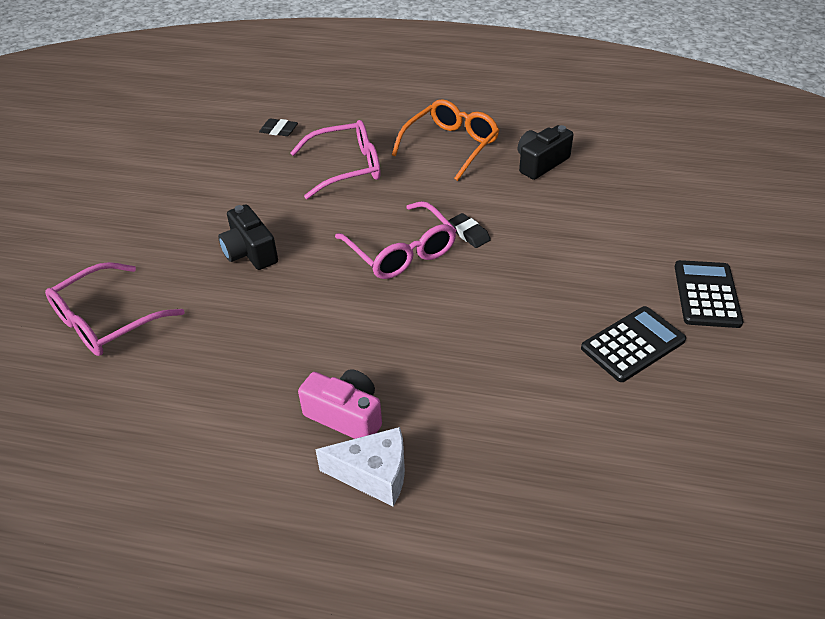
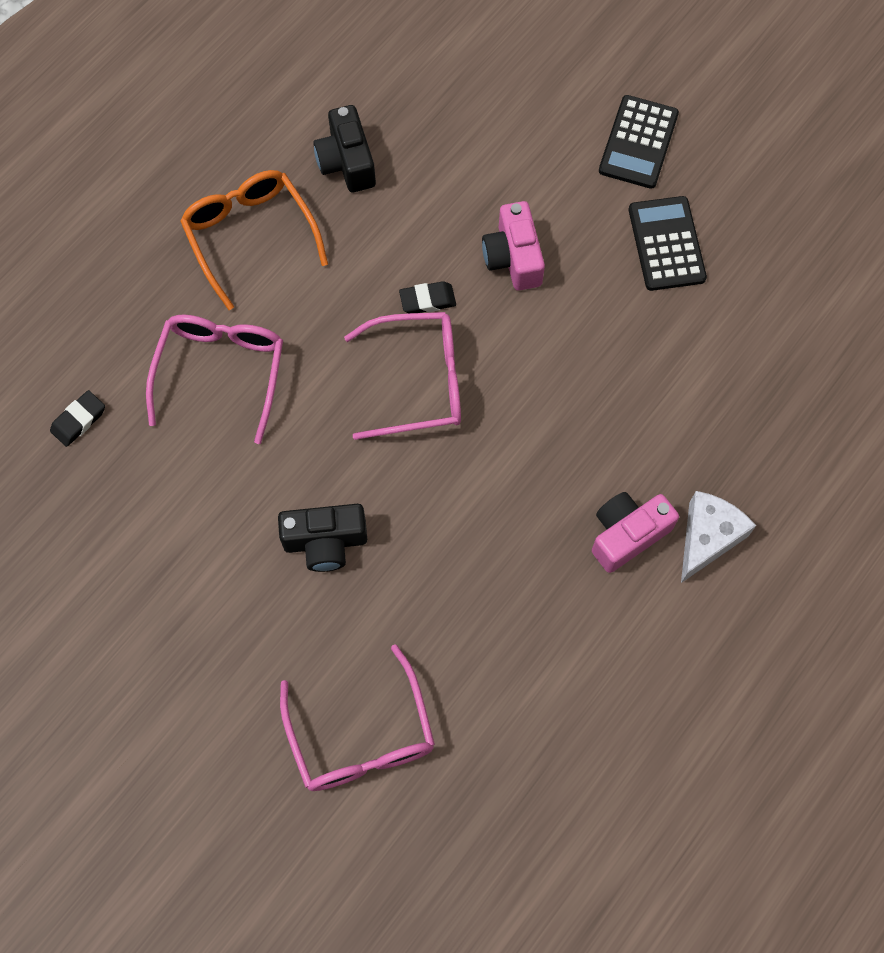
camera: 65 degrees left, 25 degrees up
black calculator [675,260,743,328] -> black calculator turned 105 degrees counterclockwise [599,95,679,189]
none -> pink camera [482,201,545,291]

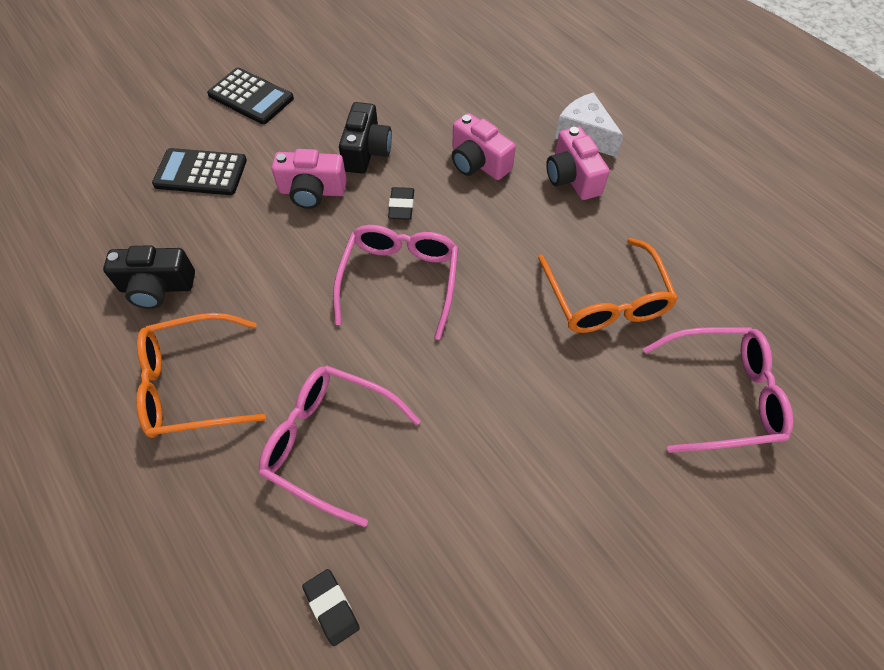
camera: 75 degrees left, 10 degrees down
black camera [278,504,367,572] -> black camera moved to [339,102,392,174]
black eraser [399,281,456,313] -> black eraser moved to [388,187,414,220]
black calculator [629,196,707,291] -> black calculator moved to [152,148,247,195]
none -> pink camera [452,113,516,180]
none -> orange glasses [538,238,678,333]

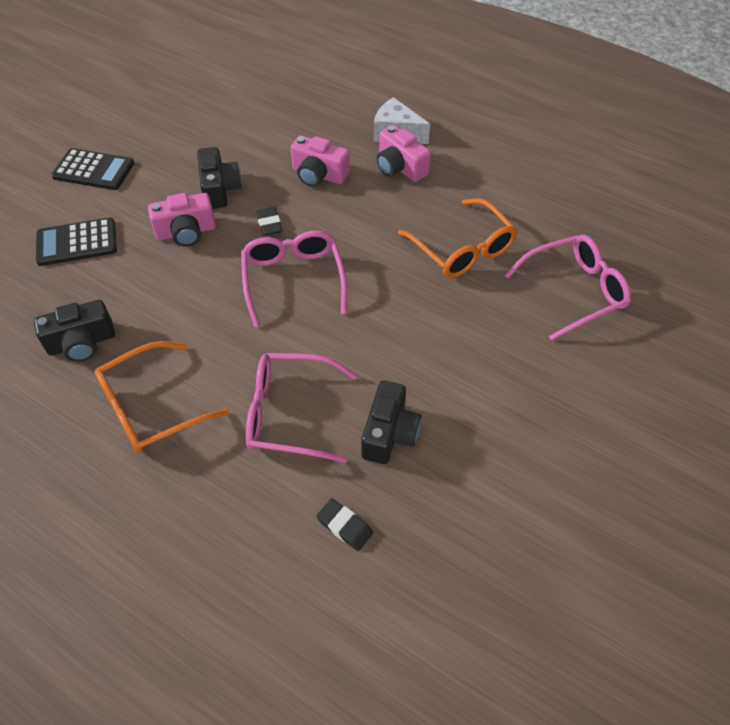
camera: 20 degrees left, 5 degrees down
none -> black camera [361,381,421,464]

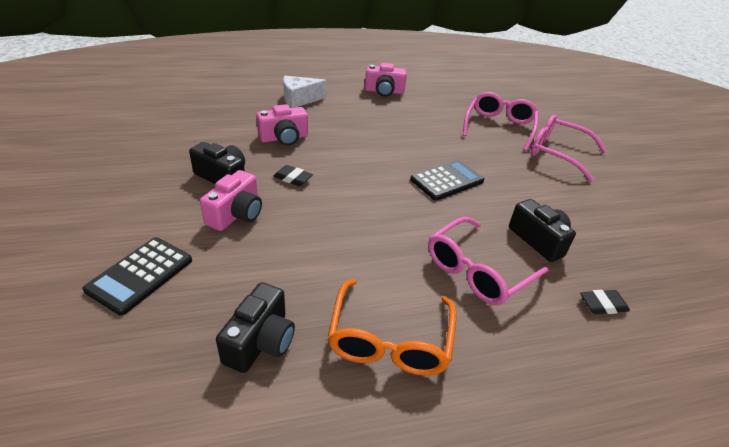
camera: 50 degrees left, 15 degrees down
black calculator [51,148,134,190] -> black calculator moved to [410,160,484,201]
pink glasses [241,231,347,327] -> pink glasses moved to [531,115,607,182]
pink camera [377,125,431,182] -> pink camera moved to [365,63,407,97]
orange glasses [398,198,518,278] -> none

